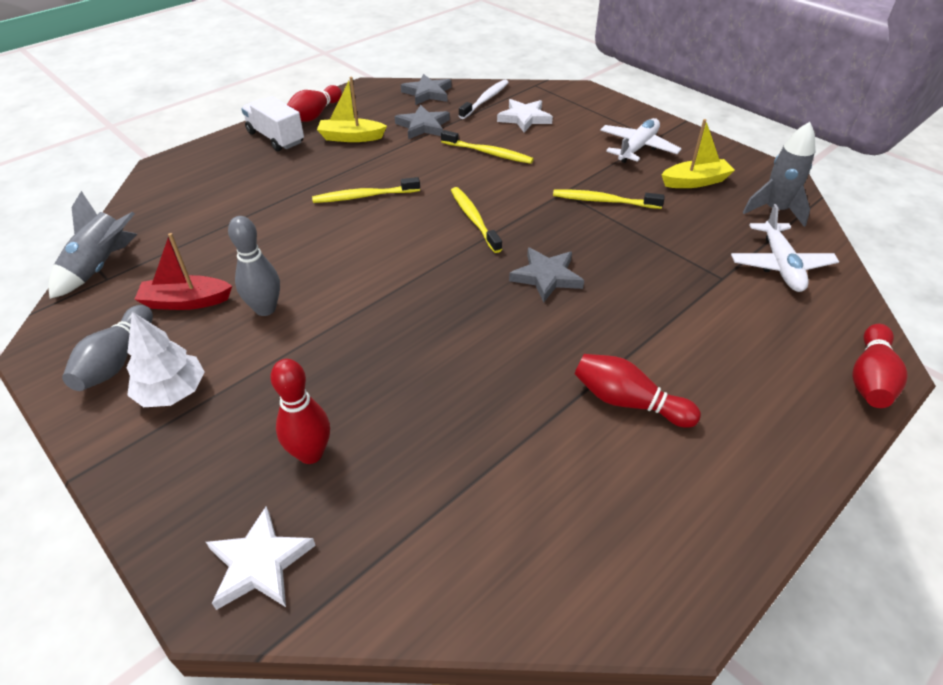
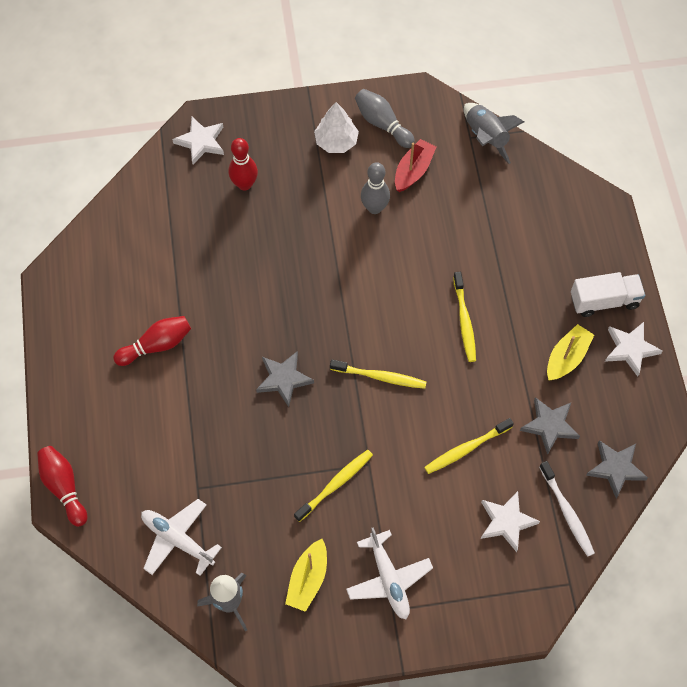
camera: 125 degrees right, 20 degrees up
red bowling pin [287,85,342,122] -> white star [605,322,663,377]
yellow toothbrush [312,177,420,203] -> yellow toothbrush turned 150 degrees clockwise [453,272,476,362]

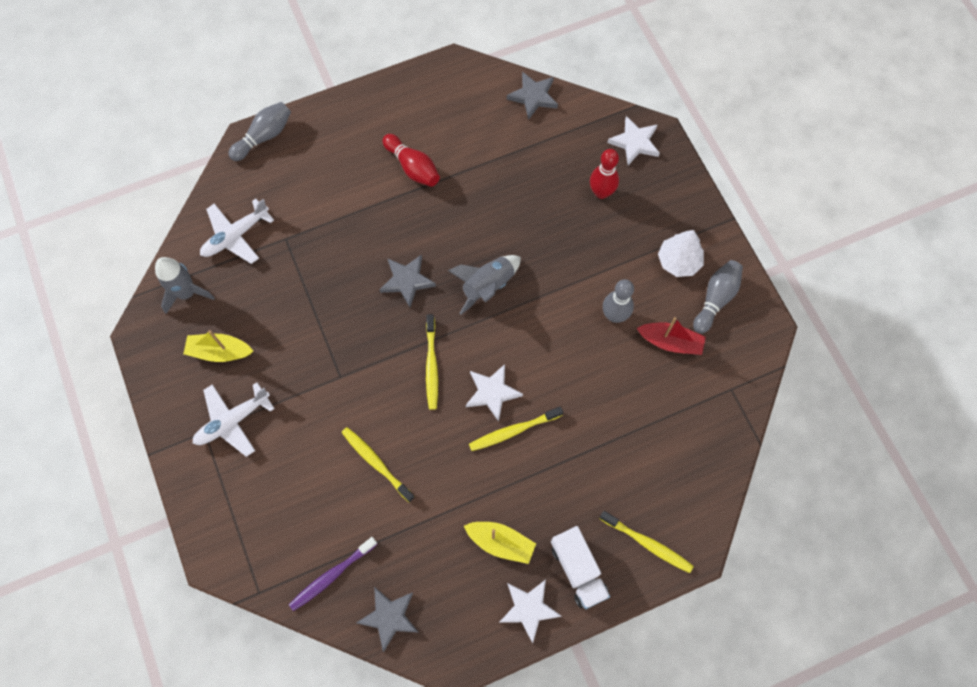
camera: 75 degrees right, 5 degrees up
red bowling pin [37,446,87,527] -> grey bowling pin [228,102,291,161]
white plane [141,499,222,576] -> white plane turned 150 degrees counterclockwise [200,199,274,264]
yellow toothbrush [294,450,373,522] -> yellow toothbrush moved to [600,511,694,573]
grey rocket [464,103,524,164] -> grey rocket moved to [448,255,521,314]
white star [481,491,540,552] -> white star moved to [466,364,523,422]
grey star [520,397,580,455] -> grey star moved to [507,72,558,120]
white toothbrush [539,461,595,557] -> purple toothbrush [289,537,377,611]

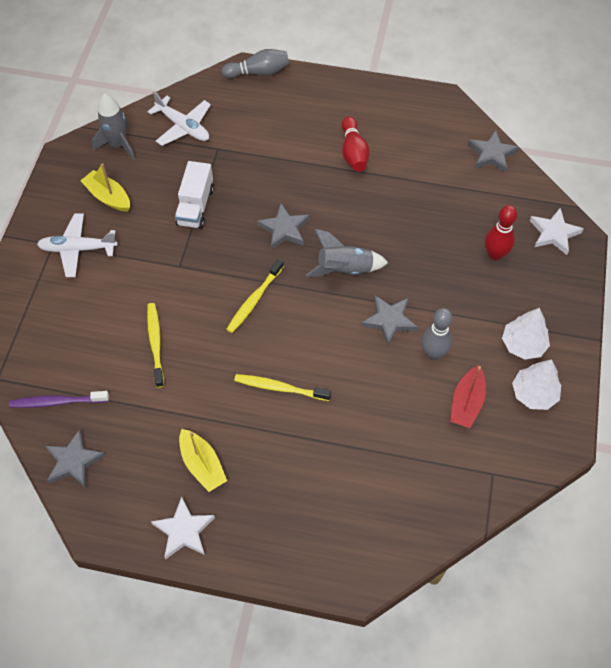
camera: 35 degrees right, 10 degrees down
white plane [200,199,274,264] -> white plane turned 135 degrees counterclockwise [148,91,211,146]
white star [466,364,523,422] -> none
white truck [551,526,610,609] -> white truck moved to [175,161,214,229]
yellow toothbrush [600,511,694,573] -> none
red boat [637,317,706,355] -> red boat turned 60 degrees clockwise [450,365,486,428]
grey bowling pin [693,260,743,334] -> white tree [512,359,561,410]
none -> grey star [361,295,418,346]

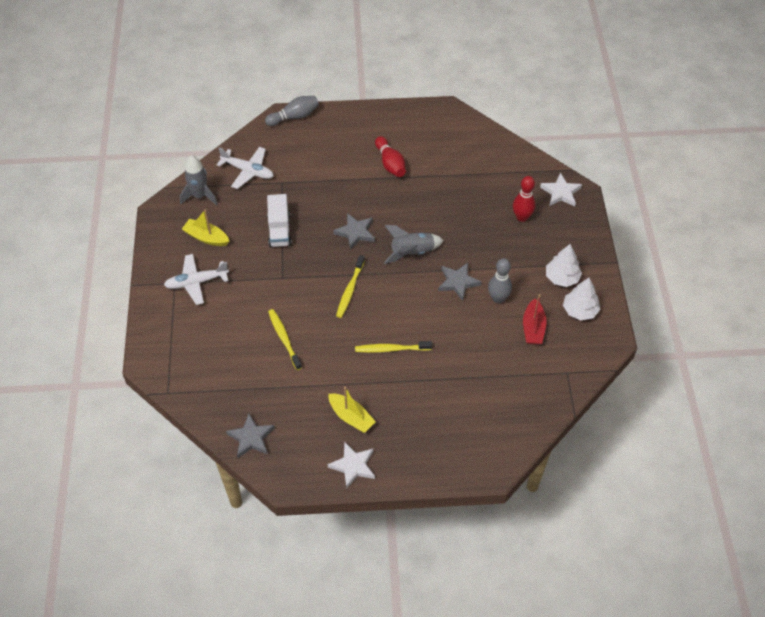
camera: 15 degrees left, 5 degrees down
purple toothbrush [9,391,109,408] -> none
grey star [468,130,519,173] -> none

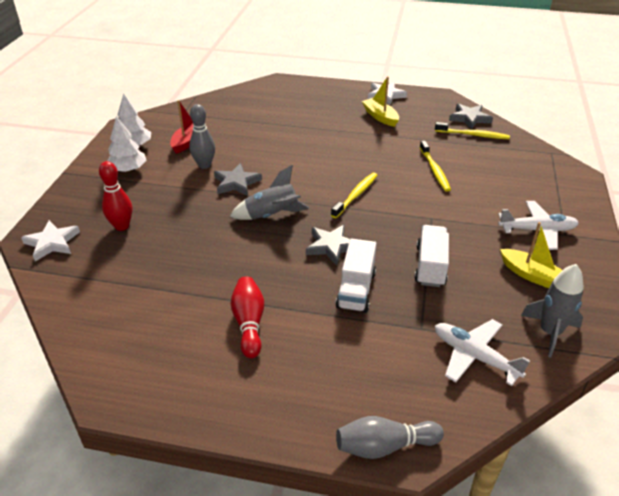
camera: 165 degrees left, 15 degrees down
yellow toothbrush [355,341,432,353] -> yellow toothbrush moved to [435,122,510,139]
none -> white truck [336,238,377,313]

